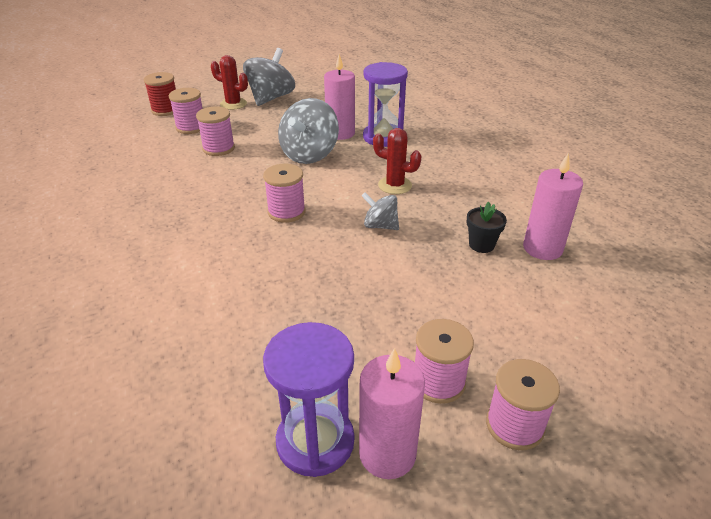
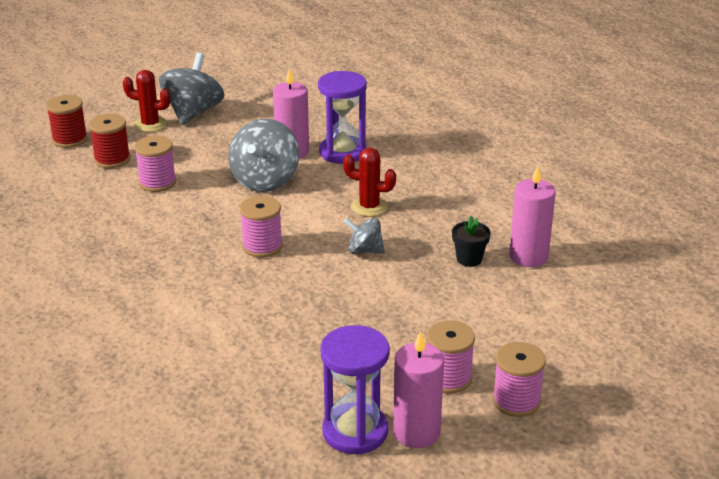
camera: 10 degrees left, 5 degrees down
pink spool [169,88,203,134] -> red spool [89,114,130,168]

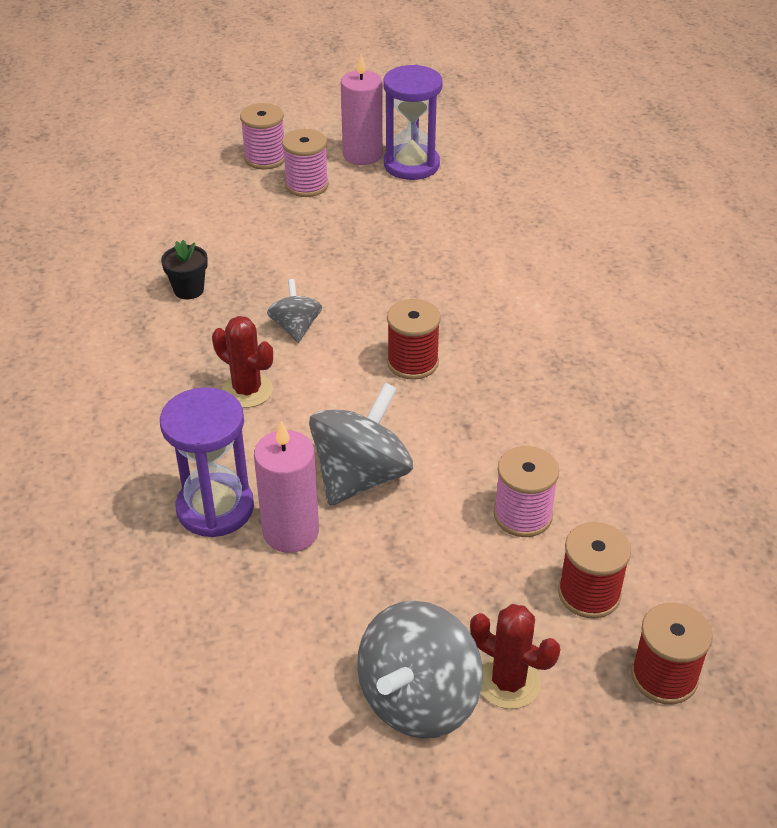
camera: 160 degrees left, 10 degrees up
pink spool [239,196,283,258] -> red spool [387,299,441,380]
grey spinning top [343,218,385,254] -> grey spinning top turned 135 degrees counterclockwise [267,279,322,343]
pink candle [509,165,556,267] -> none

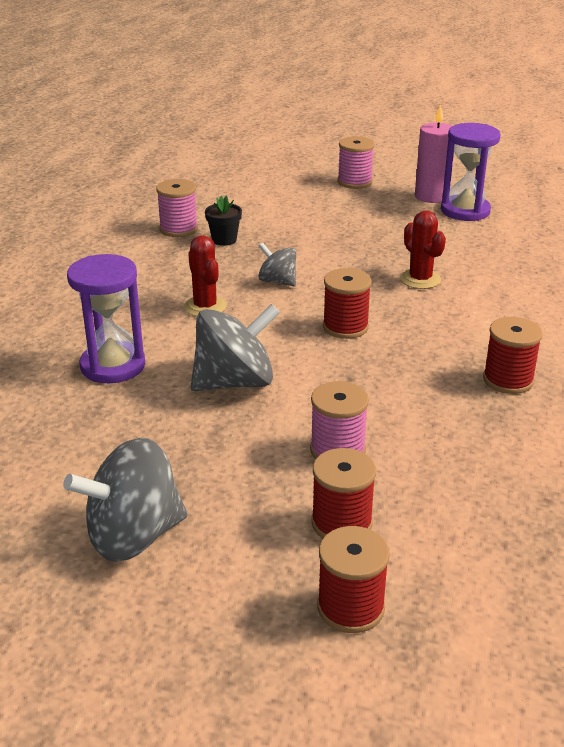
camera: 30 degrees right, 10 degrees down
pink candle [254,421,319,553] -> none
grey spinning top [267,279,322,343] -> grey spinning top turned 75 degrees counterclockwise [258,242,296,286]
pink spool [282,129,329,197] -> pink spool moved to [156,179,198,237]
red cactus [470,604,560,709] -> red cactus moved to [400,210,446,289]
none -> red spool [483,317,543,394]

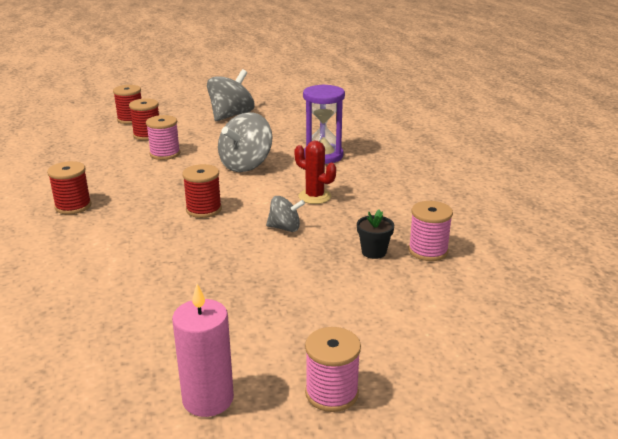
camera: 150 degrees right, 5 degrees down
red cactus [400,210,446,289] -> none
purple hourglass [441,123,501,221] -> none

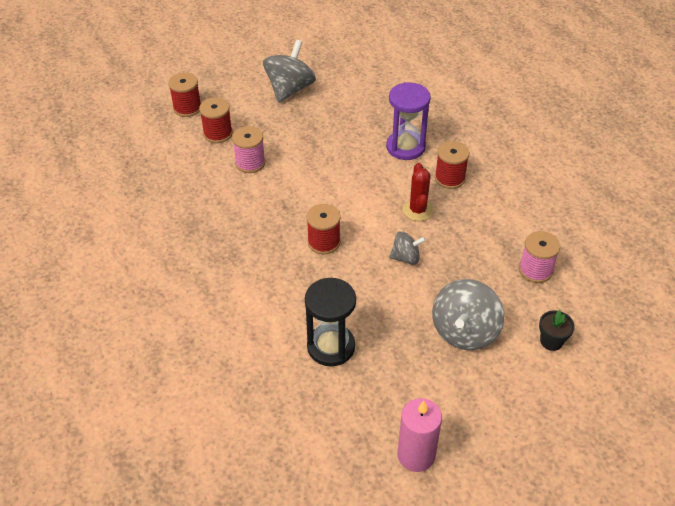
camera: 10 degrees left, 20 degrees up
red spool [47,161,92,214] -> red spool moved to [435,141,469,189]
grey spinning top [218,112,272,172] -> grey spinning top moved to [432,279,504,350]
red cactus [295,141,336,204] -> red cactus turned 60 degrees clockwise [403,163,433,221]
pink spool [305,327,361,412] -> none
black flower pot [357,209,394,259] -> black flower pot moved to [539,310,575,351]
none -> black hourglass [305,278,356,366]

